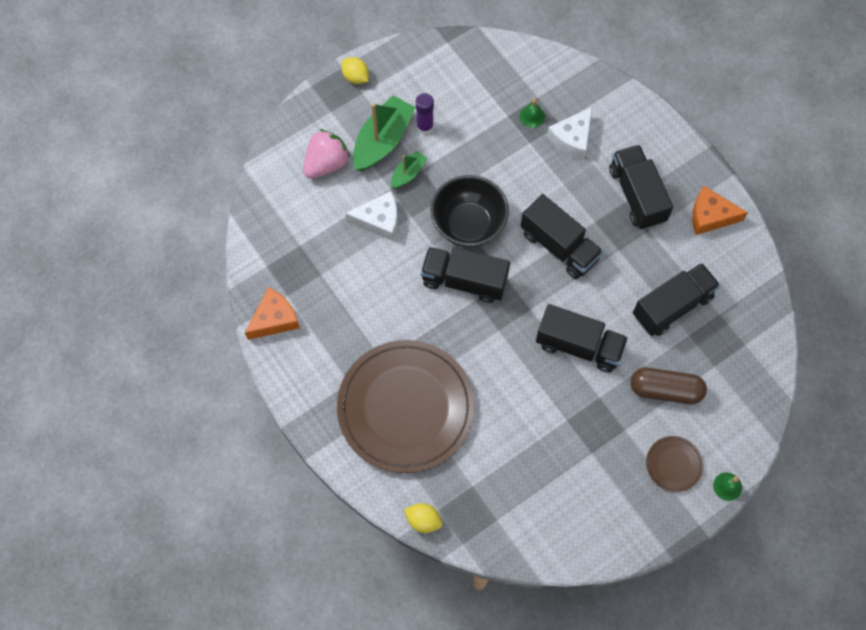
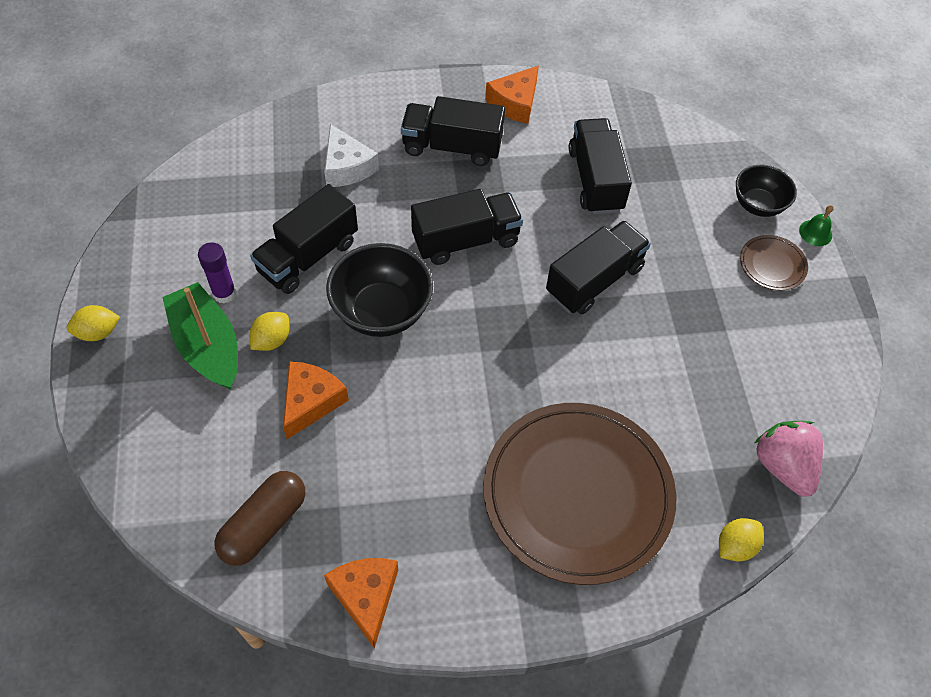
camera: 65 degrees left, 10 degrees down
pink strawberry [303,129,350,179] -> pink strawberry moved to [755,421,823,497]
white cheese [345,191,398,241] -> orange cheese [283,361,349,439]
green boat [391,151,428,189] -> yellow lemon [250,312,289,351]
black truck [421,247,510,303] -> black truck moved to [250,184,358,294]
green bell [519,98,545,128] -> none
brown capsule [631,368,707,404] -> brown capsule moved to [214,471,305,566]
none -> black bowl [736,165,797,217]

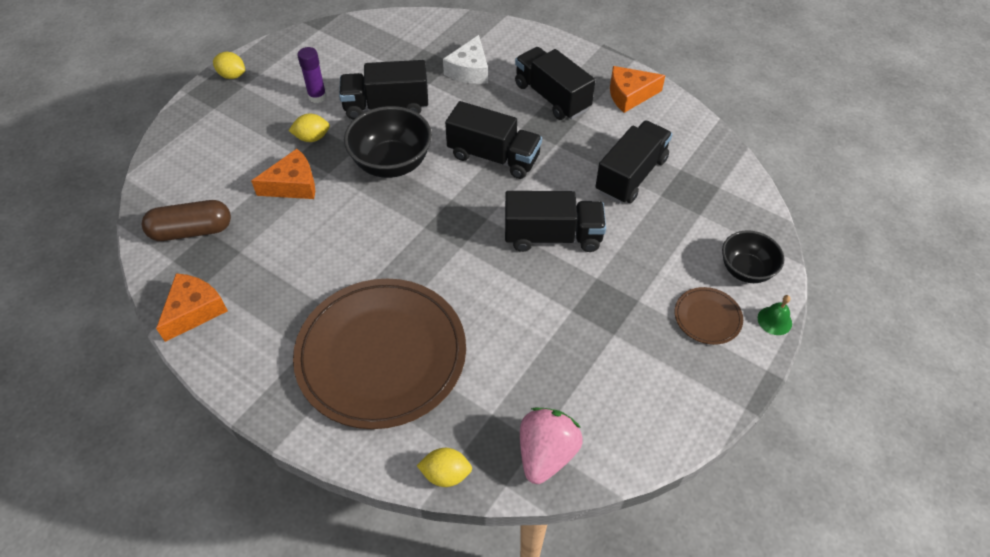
camera: 45 degrees right, 5 degrees down
green boat [162,282,238,390] -> none

